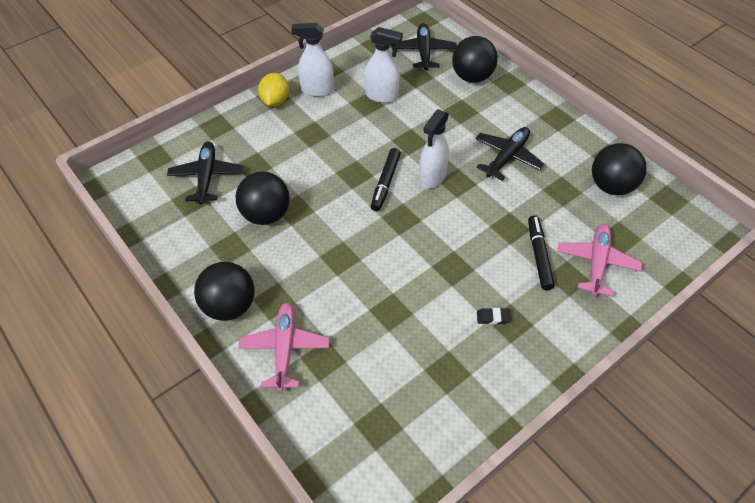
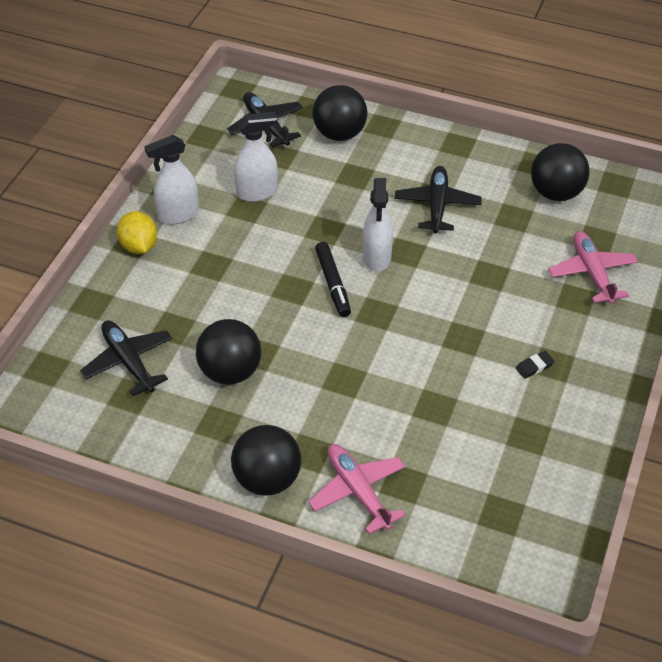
camera: 30 degrees left, 5 degrees down
black marker [528,215,555,290] -> none

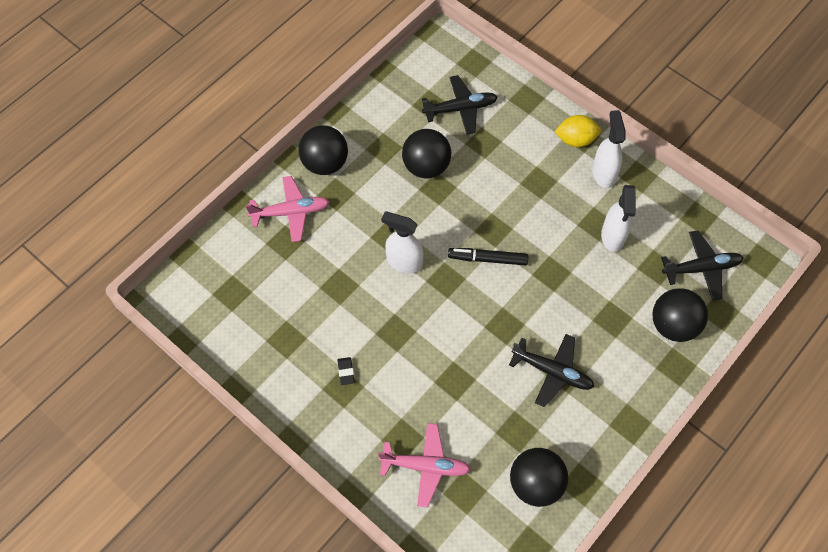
camera: 110 degrees right, 15 degrees up
white spray bottle [363,178,393,272] -> white spray bottle moved to [381,211,424,273]

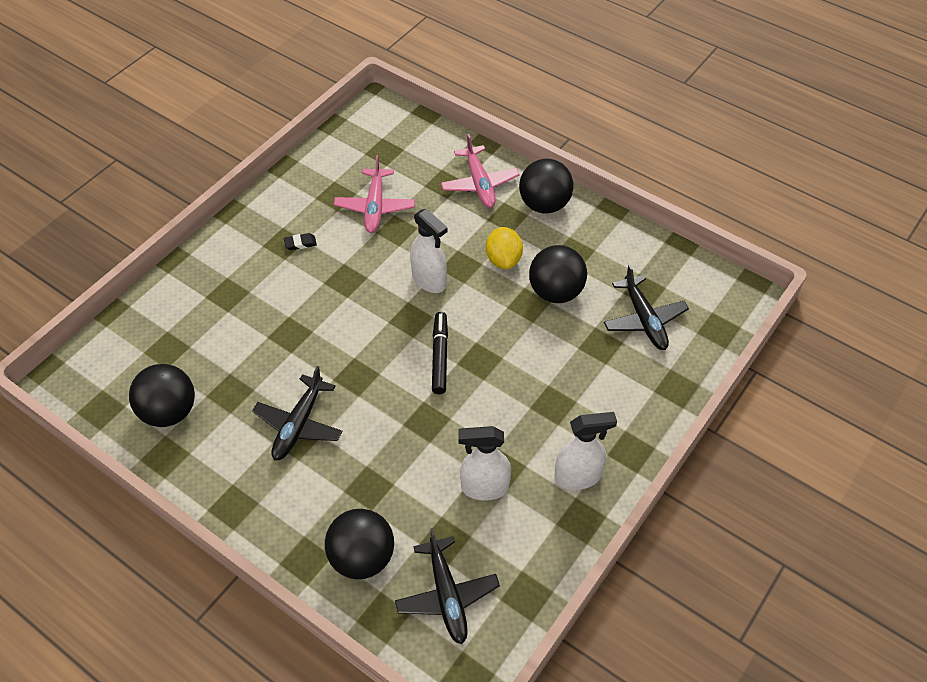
camera: 85 degrees right, 10 degrees down
pink plane [378,423,471,508] -> pink plane moved to [334,155,415,233]
white spray bottle [381,211,424,273] -> white spray bottle turned 120 degrees clockwise [410,209,448,293]
yellow lemon [554,115,601,147] -> yellow lemon moved to [486,227,523,269]

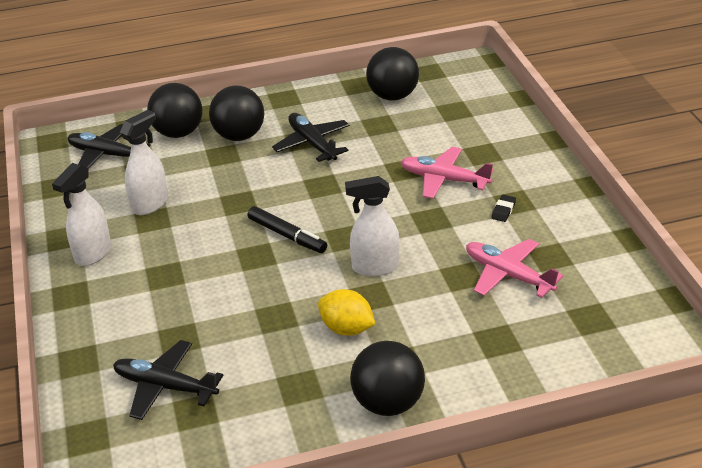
camera: 130 degrees right, 15 degrees down
pink plane [441,134,520,208] -> pink plane moved to [401,147,494,199]
black ball [529,245,587,303] -> black ball moved to [209,85,264,141]

